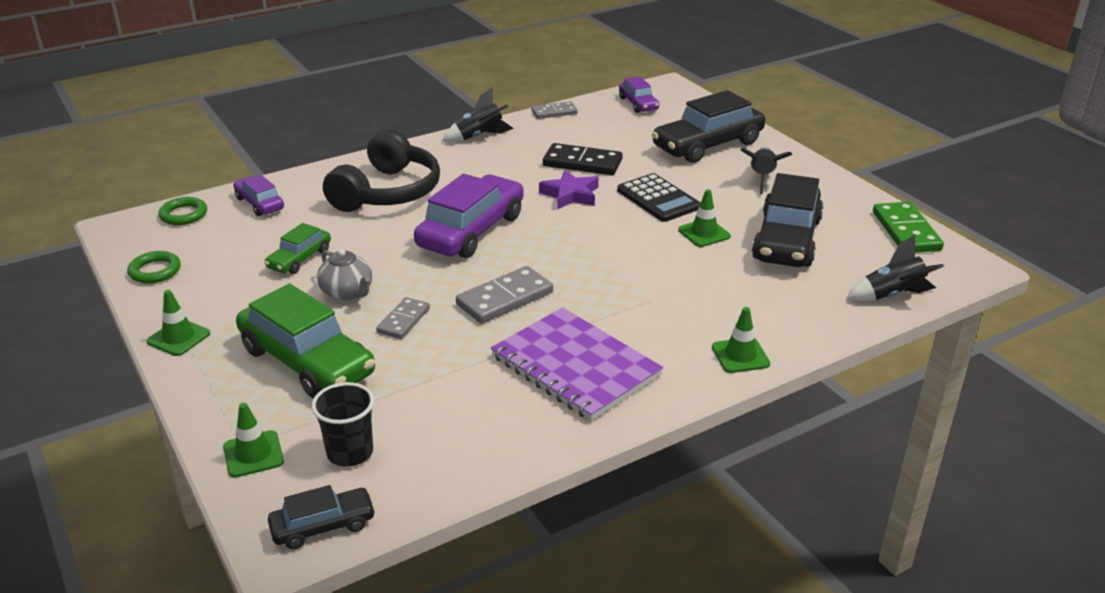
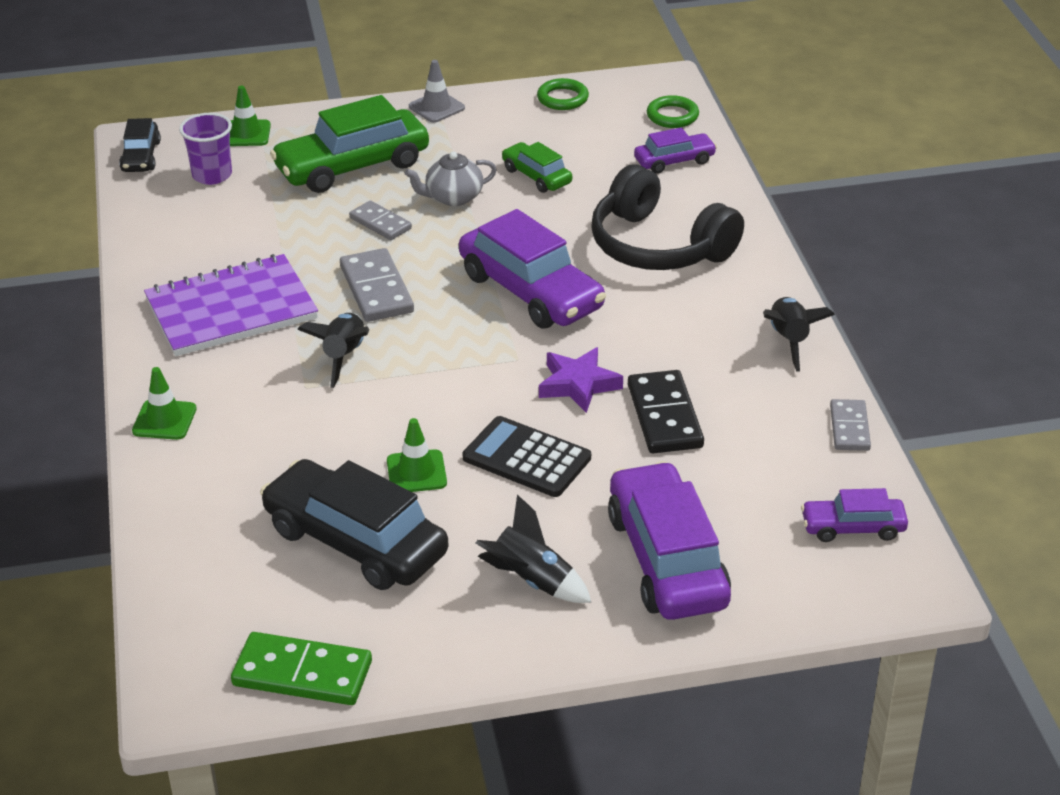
camera: 110 degrees right, 5 degrees up
green traffic cone [147,290,210,356] -> grey traffic cone [409,60,465,123]
black cup [311,382,374,467] -> purple cup [179,113,232,185]
black domino [543,143,623,175] -> black domino turned 45 degrees counterclockwise [628,370,704,453]
black calculator [617,173,700,222] -> black calculator turned 45 degrees clockwise [463,416,591,497]
black car [652,90,765,163] -> purple car [608,461,731,620]
black rocket [846,235,944,301] -> black rocket moved to [297,313,369,388]

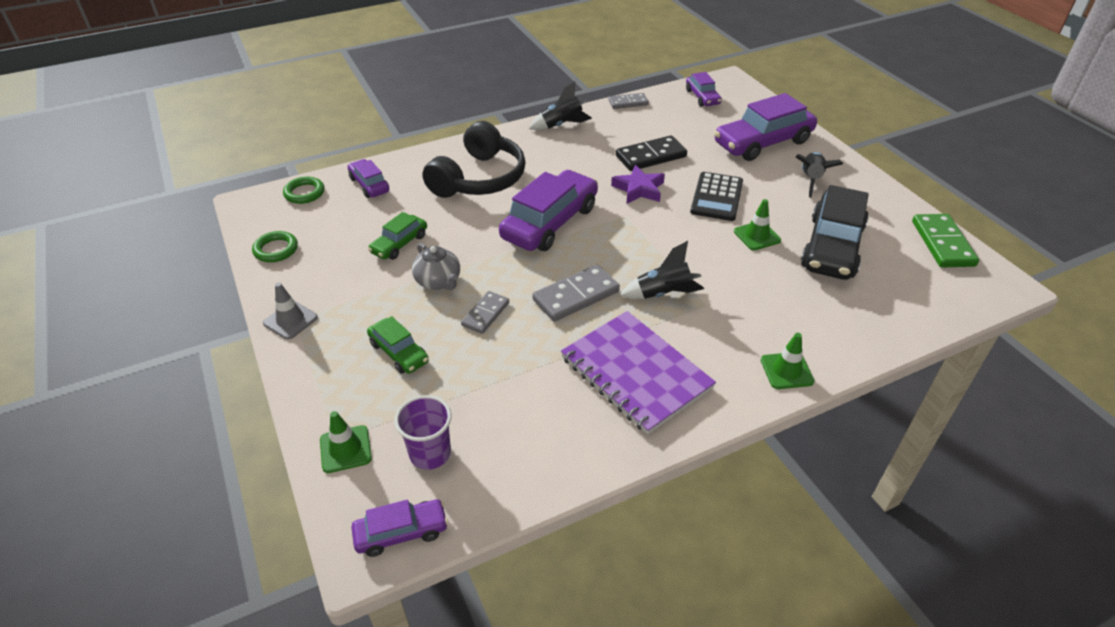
camera: 105 degrees left, 5 degrees up
black car [119,118,161,172] -> purple car [351,499,448,557]
green car [270,95,429,193] -> green car [367,316,429,374], size x0.52

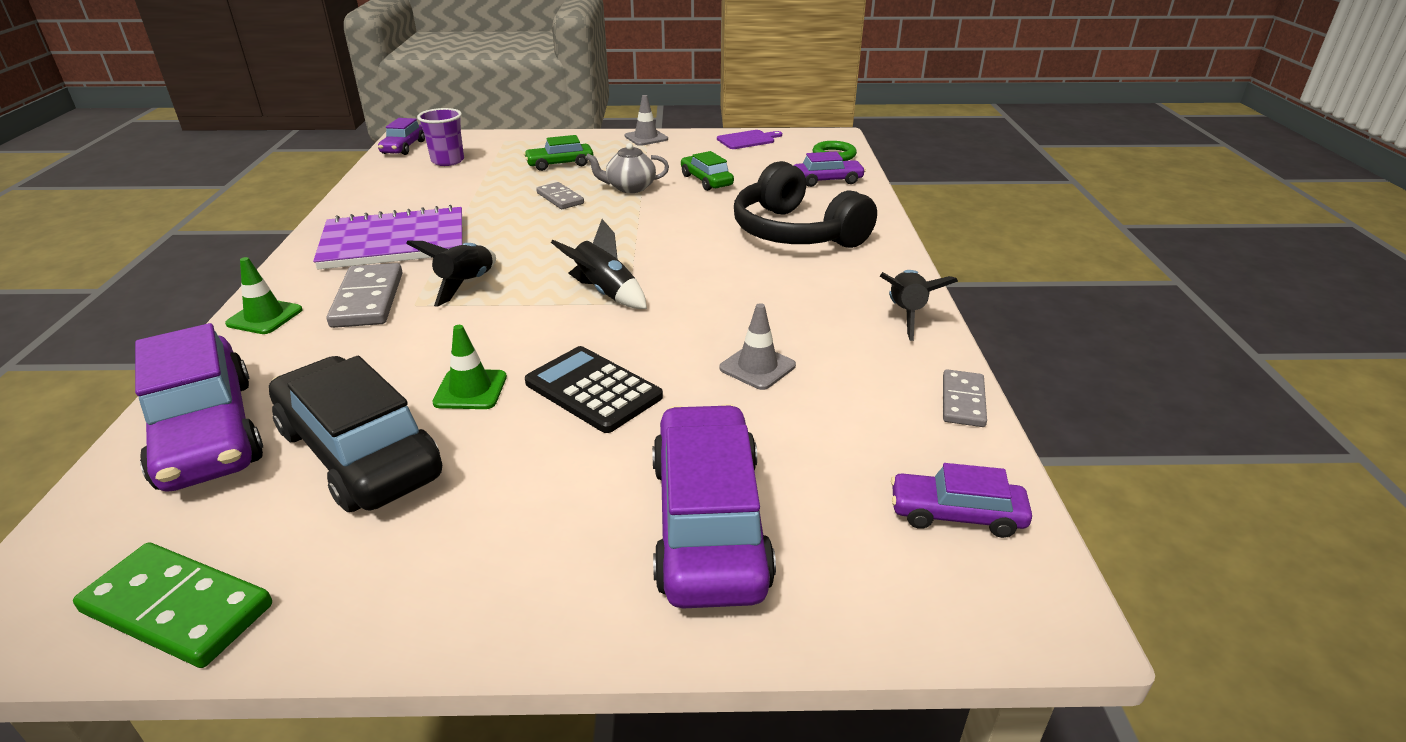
camera: 115 degrees right, 10 degrees down
green ring [252,231,298,262] -> purple cutting board [717,130,782,149]
green traffic cone [320,411,372,473] -> none
purple car [499,170,598,251] -> purple car moved to [135,323,263,492]
grey domino [532,265,620,322] -> grey domino moved to [327,263,402,328]
purple star [611,165,665,204] -> none
black domino [616,135,687,171] -> grey traffic cone [719,303,796,390]
black rocket [796,152,843,198] -> black rocket moved to [551,219,647,309]

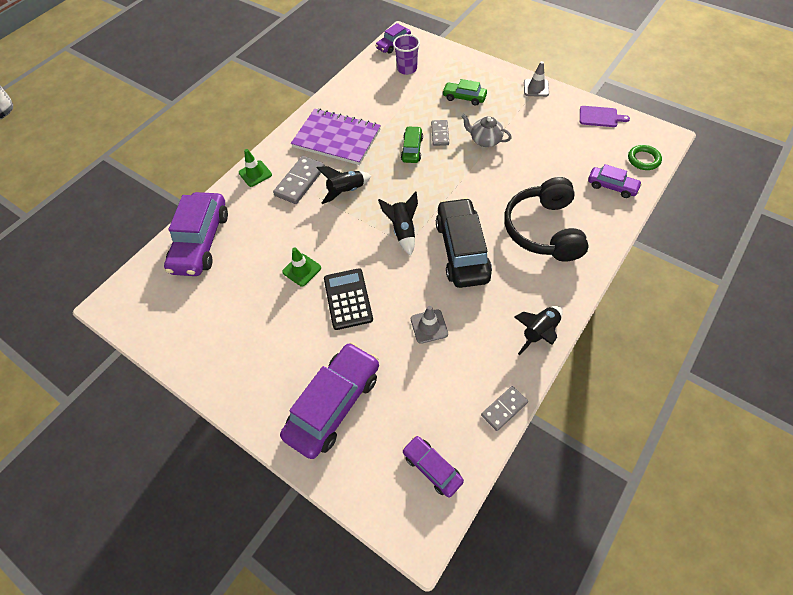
camera: 40 degrees right, 25 degrees up
green domino [73,542,272,668] -> none
black car [269,356,442,512] -> black car moved to [436,198,492,288]
green car [681,151,734,191] -> green car moved to [401,126,423,163]

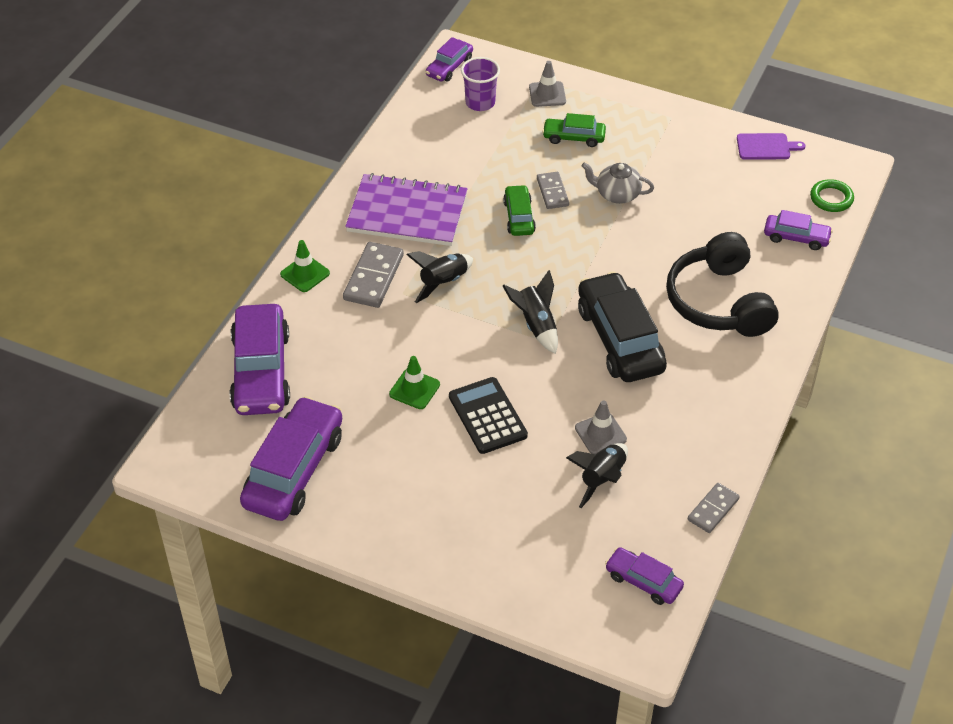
camera: 15 degrees left, 10 degrees down
purple car [280,342,379,459] -> purple car moved to [240,396,342,521]
black rocket [514,306,563,355] -> black rocket moved to [566,443,628,508]
grey traffic cone [524,61,549,97] -> grey traffic cone moved to [529,61,566,107]

